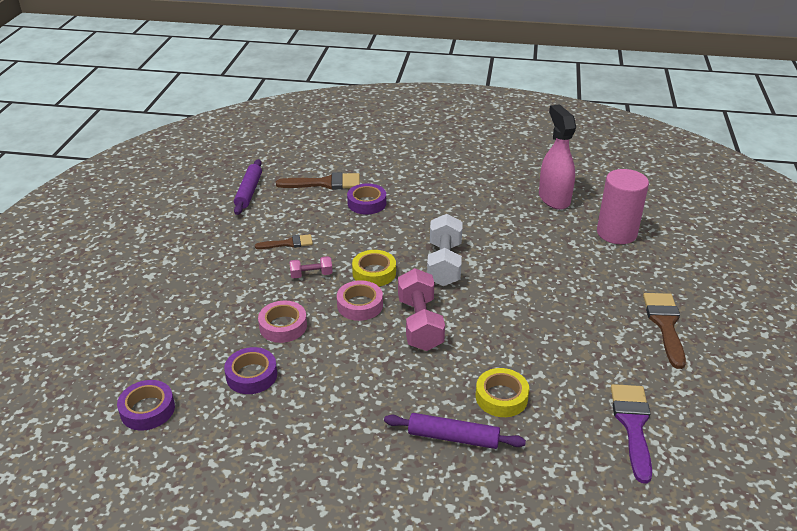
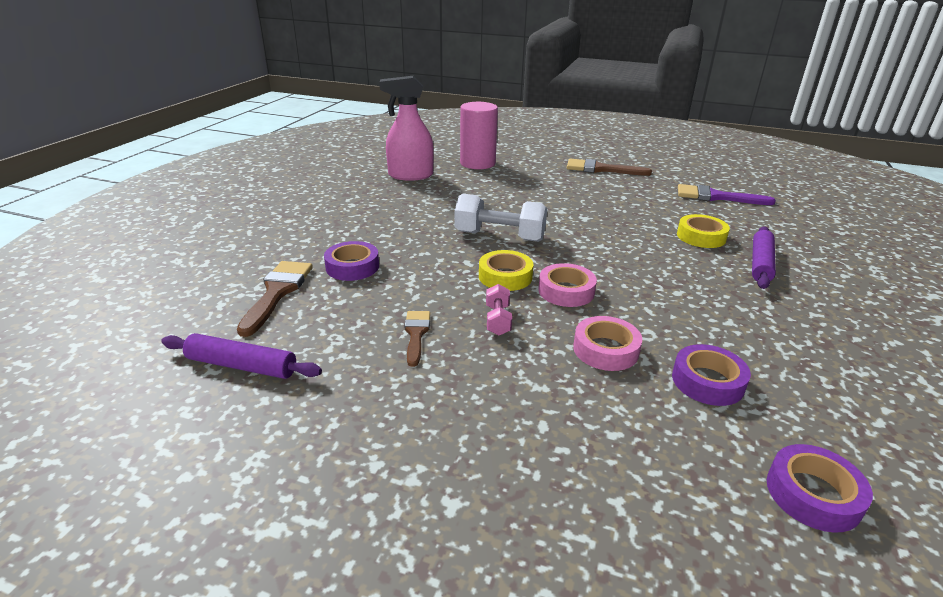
camera: 80 degrees left, 5 degrees down
pink dumbbell [398,268,445,351] -> none

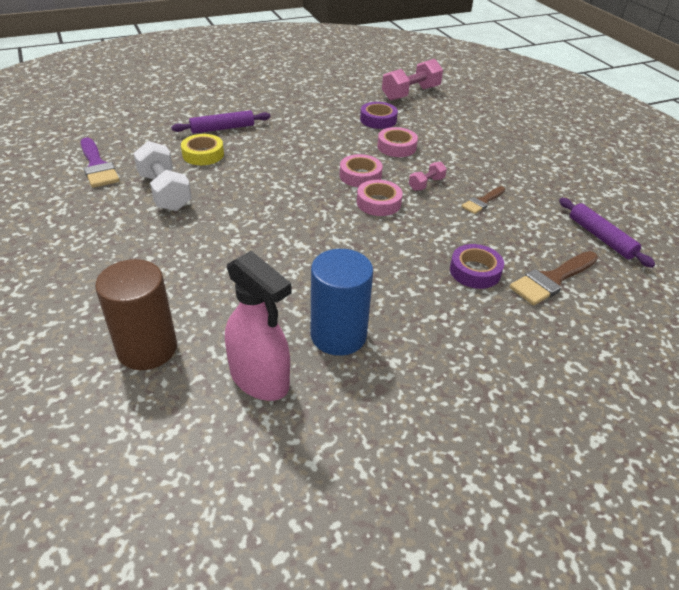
camera: 135 degrees left, 10 degrees up
white dumbbell [454,194,547,242] -> white dumbbell moved to [133,141,192,211]
pink cylinder [460,102,498,169] -> brown cylinder [95,259,177,370]
yellow tape [479,250,534,291] -> pink tape [357,180,403,216]
brown brush [567,159,652,176] -> none
purple tape [767,444,873,533] -> pink dumbbell [382,59,443,101]
none -> blue cylinder [311,249,373,356]

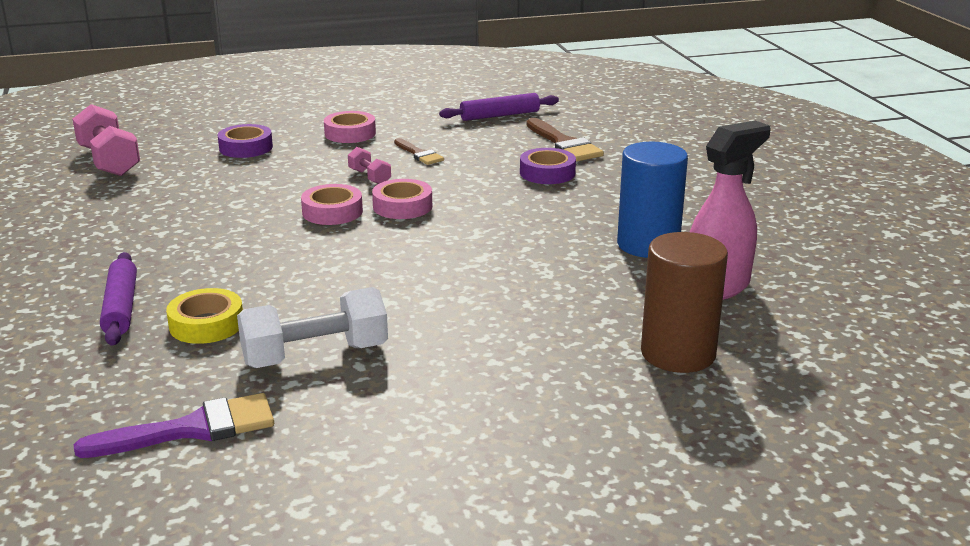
camera: 80 degrees left, 15 degrees down
purple tape [360,102,398,129] -> purple tape moved to [218,124,273,158]
pink tape [377,127,418,157] -> pink tape moved to [324,111,376,143]

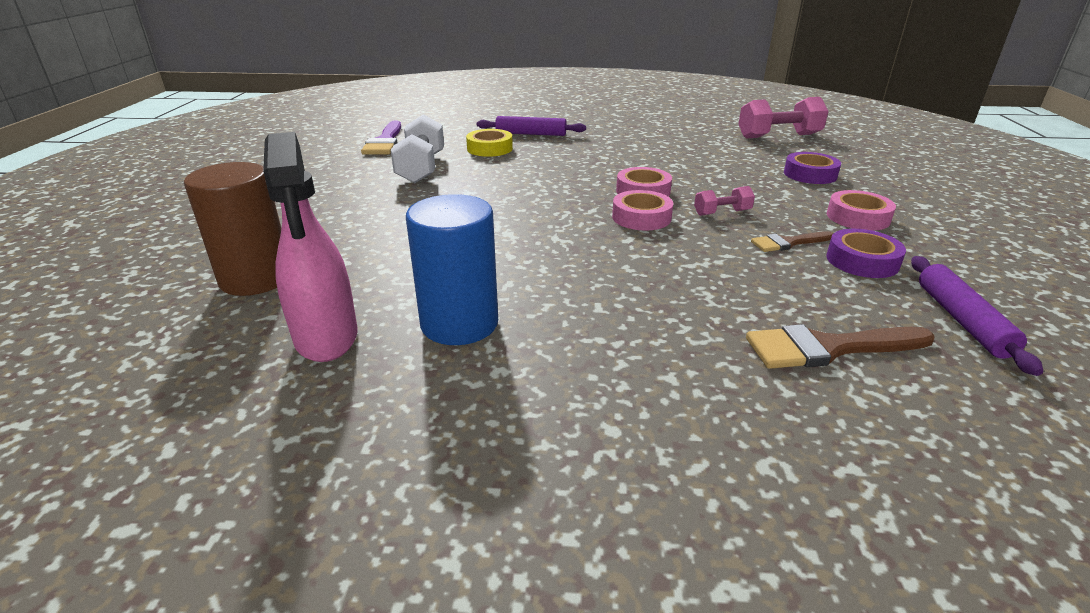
camera: 110 degrees right, 5 degrees up
purple tape [520,148,576,184] -> purple tape moved to [826,229,906,278]

